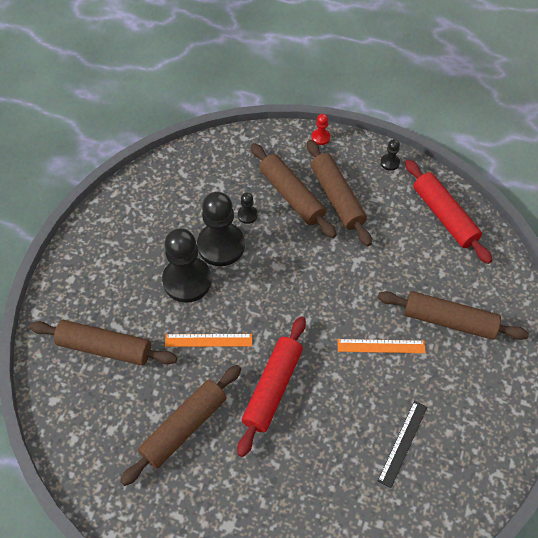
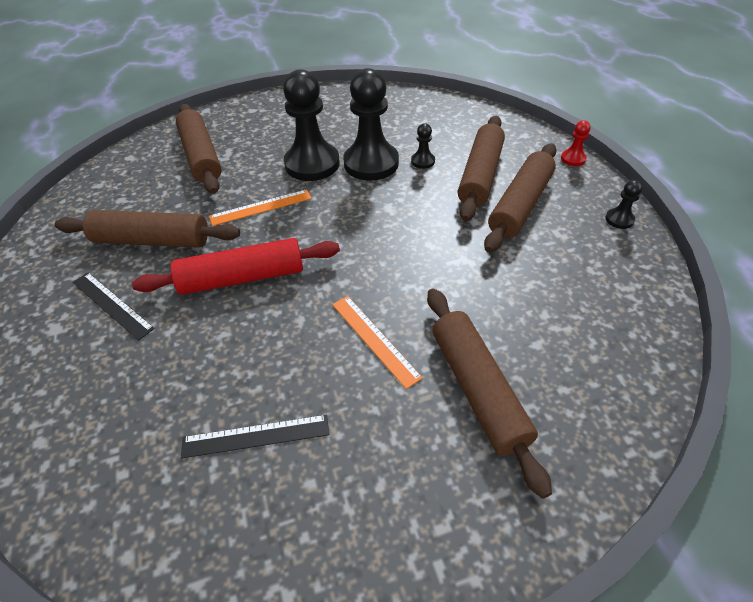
camera: 55 degrees right, 10 degrees down
orange ruler [165,334,252,347] -> orange ruler turned 75 degrees counterclockwise [209,189,312,226]
red rolling pin [405,159,492,264] -> none
none -> black ruler [72,272,155,341]

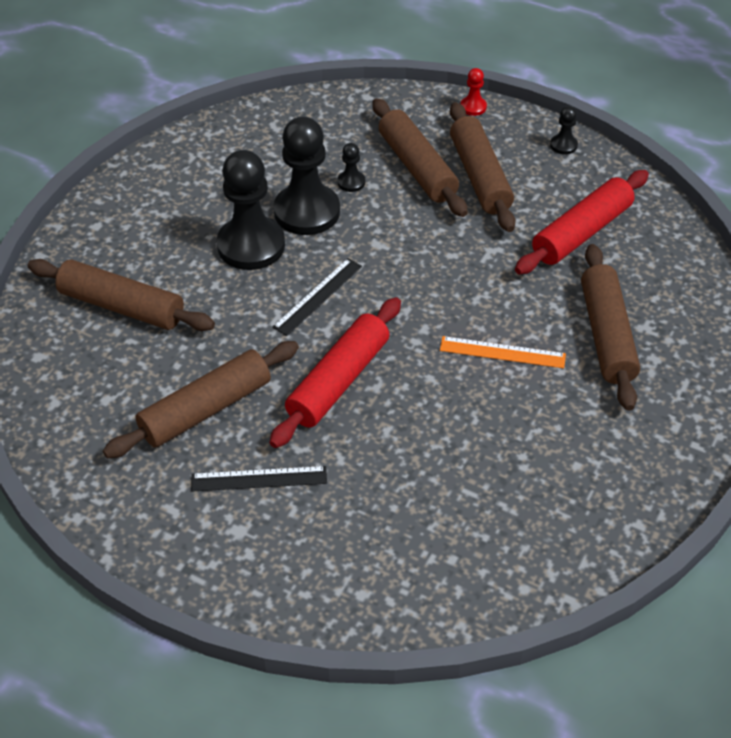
camera: 45 degrees left, 0 degrees up
black ruler [181,415,329,459] -> black ruler moved to [272,258,362,336]
orange ruler [209,189,312,226] -> none
brown rolling pin [427,288,552,499] -> brown rolling pin turned 60 degrees clockwise [581,244,640,411]
none -> red rolling pin [515,170,649,274]

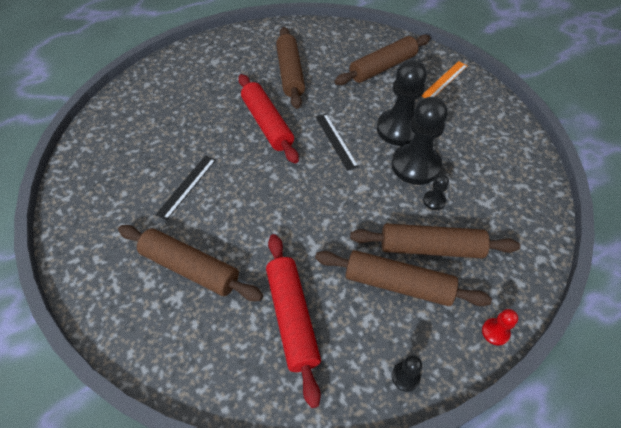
camera: 120 degrees right, 5 degrees up
black ruler [191,466,327,491] -> black ruler moved to [155,155,216,220]
orange ruler [440,336,566,369] -> orange ruler moved to [421,61,468,98]

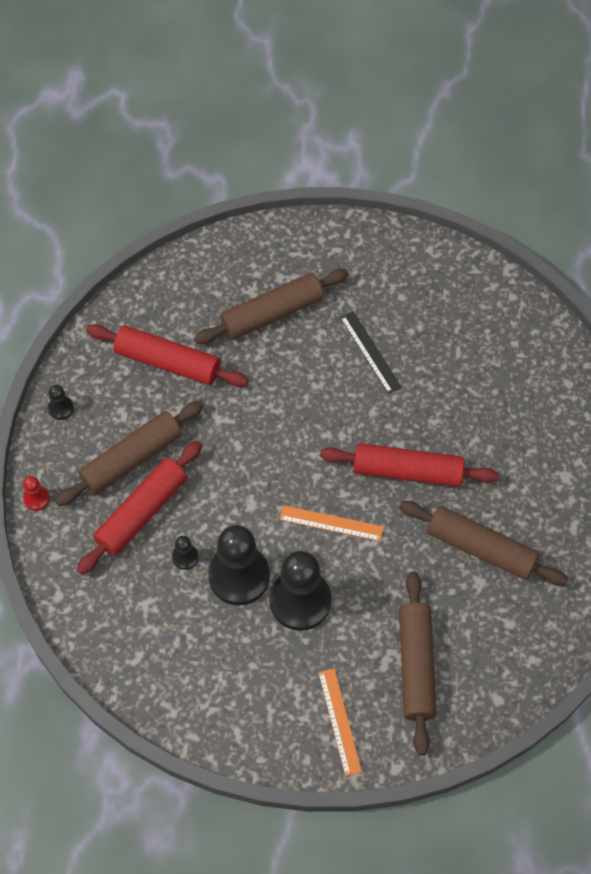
camera: 125 degrees right, 10 degrees up
black ruler [316,114,359,171] -> orange ruler [279,505,384,541]
brown rolling pin [350,223,520,259] -> red rolling pin [77,441,202,575]

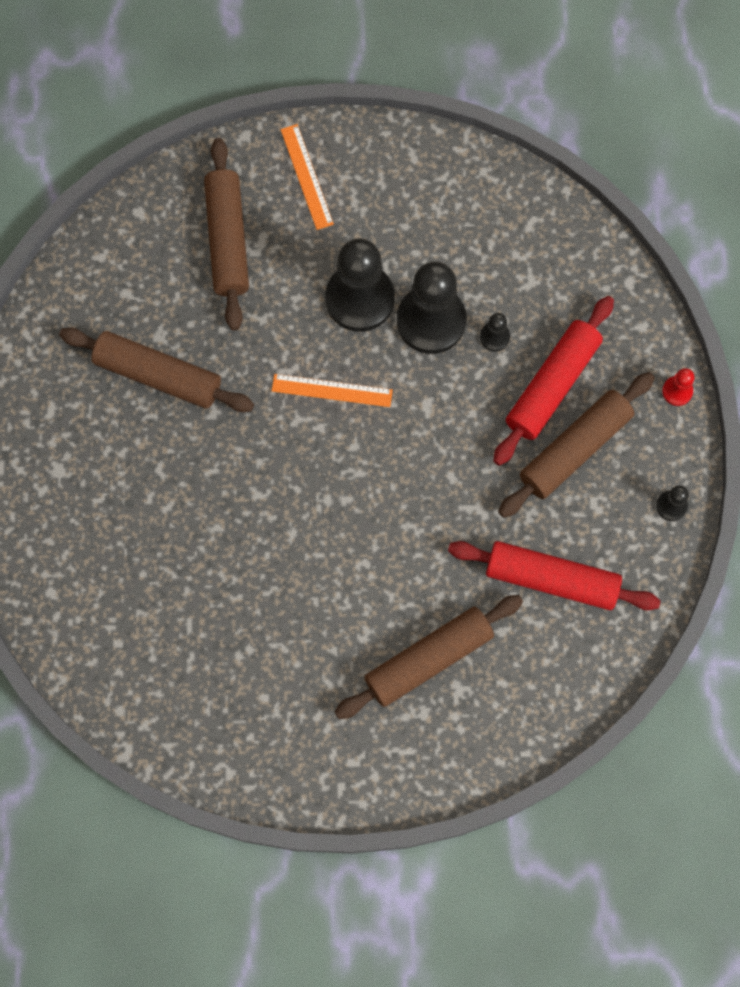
camera: 175 degrees right, 10 degrees up
red rolling pin [320,443,498,487] -> none
black ruler [340,311,402,394] -> none

